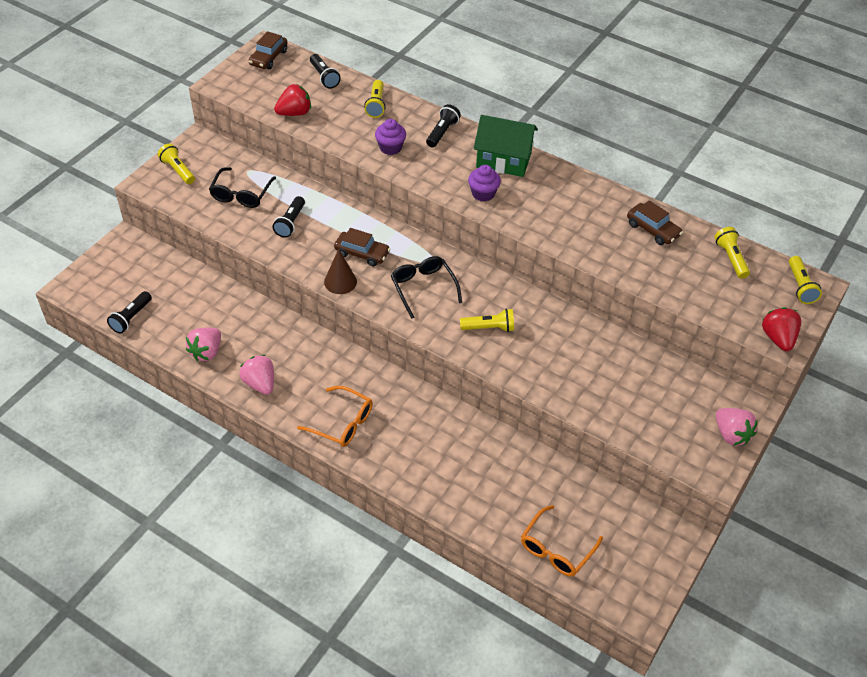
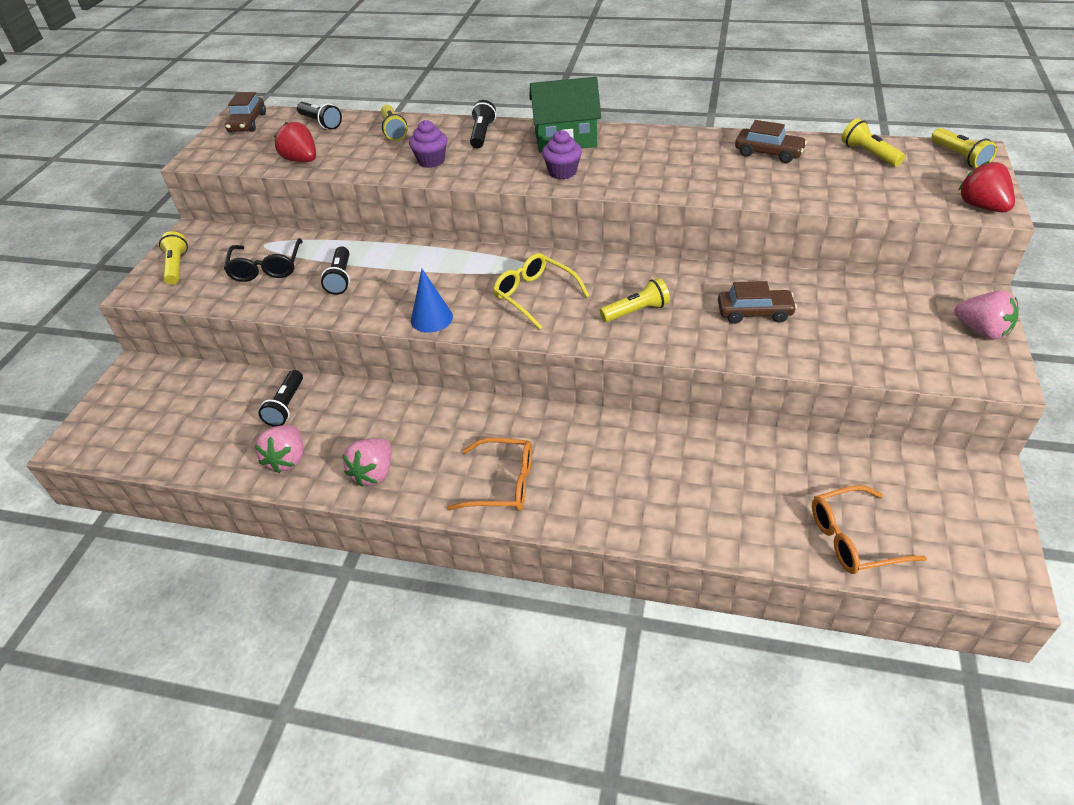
camera: 15 degrees left, 5 degrees down
black flashlight [107,291,152,334] -> black flashlight moved to [258,370,303,427]
yellow flashlight [158,144,195,184] -> yellow flashlight turned 45 degrees clockwise [159,231,188,285]
pink strawberry [239,355,274,395] -> pink strawberry turned 105 degrees counterclockwise [342,438,391,487]
red strawberry [274,84,311,116] -> red strawberry turned 90 degrees counterclockwise [274,122,316,162]
brown cone [324,249,357,294] -> blue cone [411,269,453,333]
brown car [334,228,390,267] -> brown car moved to [718,281,797,324]
black glasses [391,256,462,319] -> yellow glasses [493,253,590,330]
orange glasses [521,505,603,577] -> orange glasses turned 60 degrees clockwise [812,485,927,574]

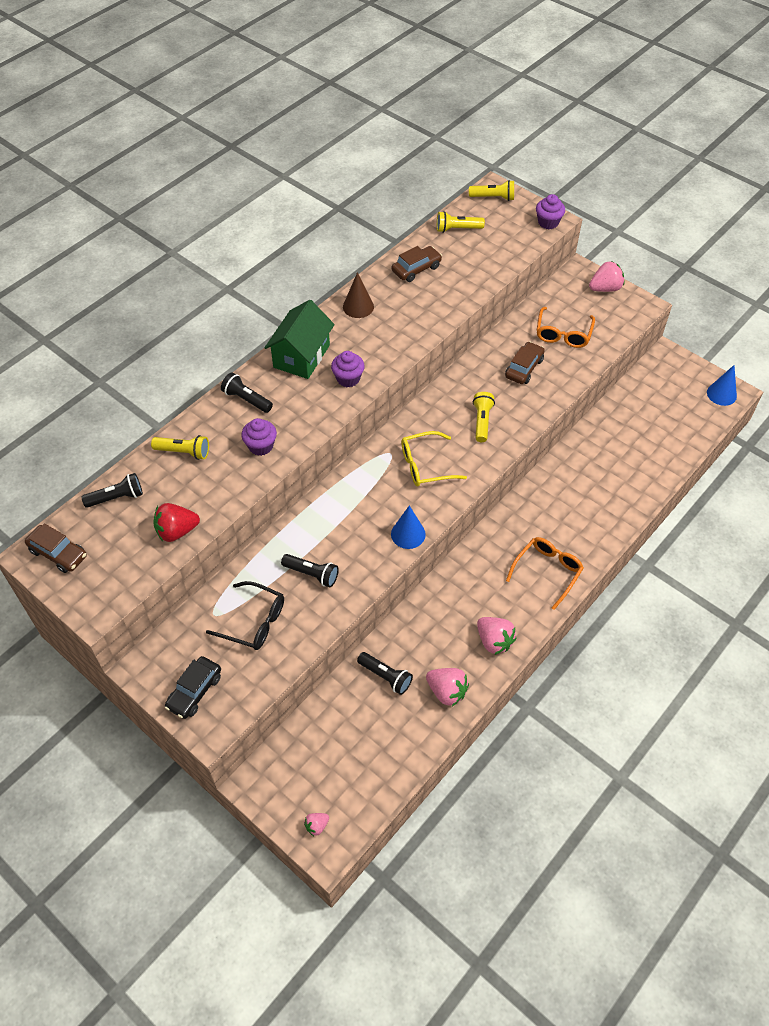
camera: 65 degrees left, 10 degrees up
yellow flashlight [159,231,188,285] -> black car [165,656,221,719]
orange glasses [812,485,927,574] -> orange glasses moved to [537,307,595,348]
red strawberry [958,161,1015,212] -> purple cupcake [536,194,565,229]
none -> pink strawberry [304,813,329,836]
none -> brown cone [343,272,374,318]
none -> blue cone [707,365,737,406]

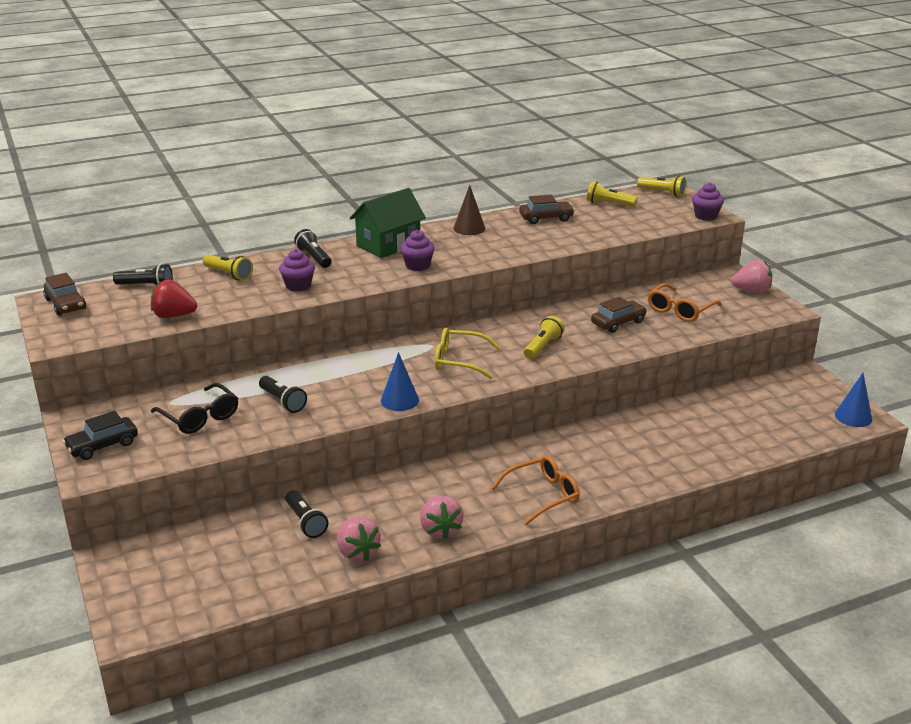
camera: 25 degrees right, 25 degrees down
pink strawberry [304,813,329,836] -> none

